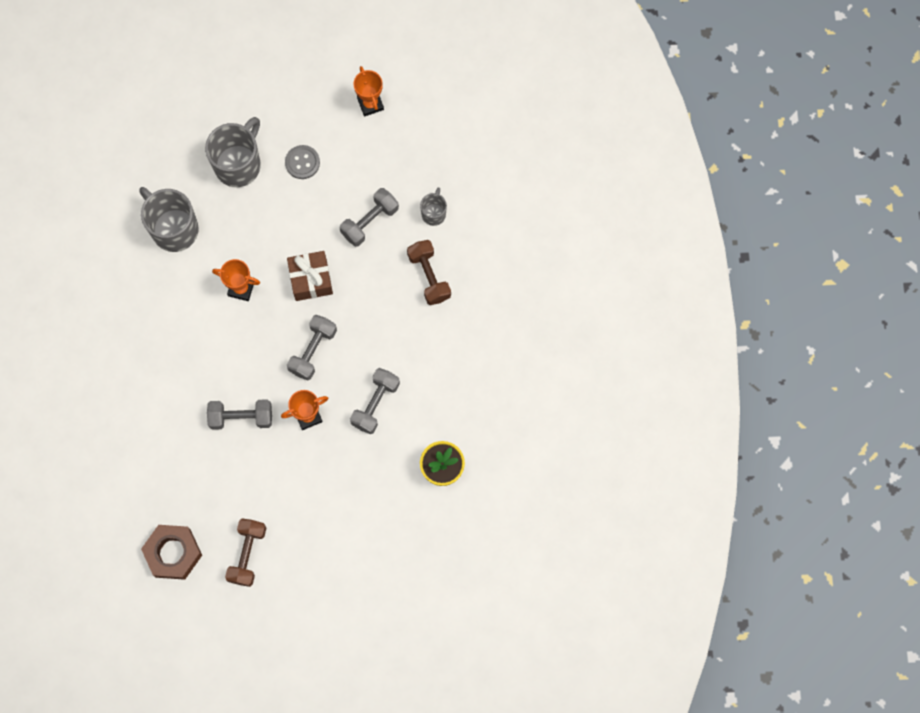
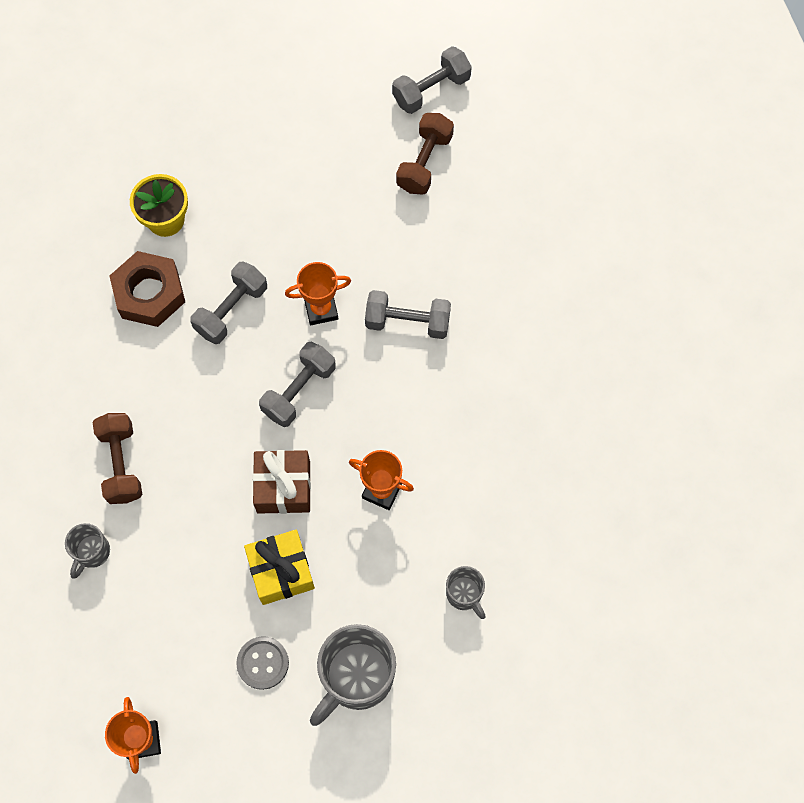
camera: 170 degrees left, 5 degrees down
grey mug [139,187,199,252] -> grey mug [446,566,486,619], size x0.52
brown nut [141,525,202,580] -> brown nut moved to [110,251,185,327]
grey dumbbell [340,188,399,247] -> grey dumbbell moved to [392,46,472,114]
none -> yellow gift [244,530,315,605]

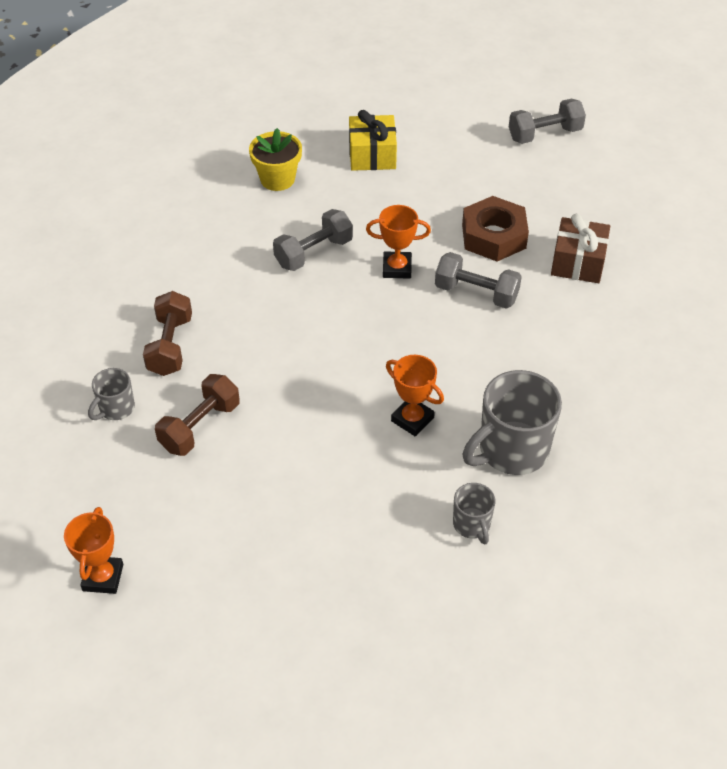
camera: 15 degrees right, 20 degrees down
brown nut [110,251,185,327] -> brown nut moved to [462,196,529,261]
grey button [236,636,289,690] -> none
yellow gift [244,530,315,605] -> yellow gift moved to [349,110,397,171]
brown gift [253,450,311,514] -> brown gift moved to [551,214,610,283]
grey dumbbell [259,342,336,427] -> none
grey mug [310,624,396,726] -> grey mug moved to [463,370,562,475]
brown dumbbell [396,113,454,195] -> brown dumbbell moved to [155,374,240,456]

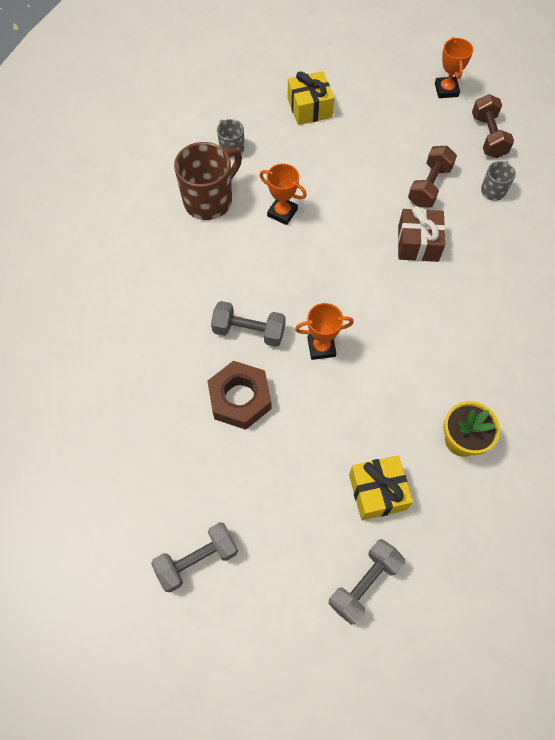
camera: 170 degrees right, 15 degrees up
brown dumbbell [143,291,192,376] -> brown dumbbell moved to [472,94,514,158]
grey dumbbell [273,209,353,271] -> grey dumbbell moved to [329,539,405,625]
grey mug [463,370,562,475] -> brown mug [174,142,242,220]
brown gift [551,214,610,283] -> brown gift moved to [398,206,445,262]
none -> yellow gift [288,71,334,125]

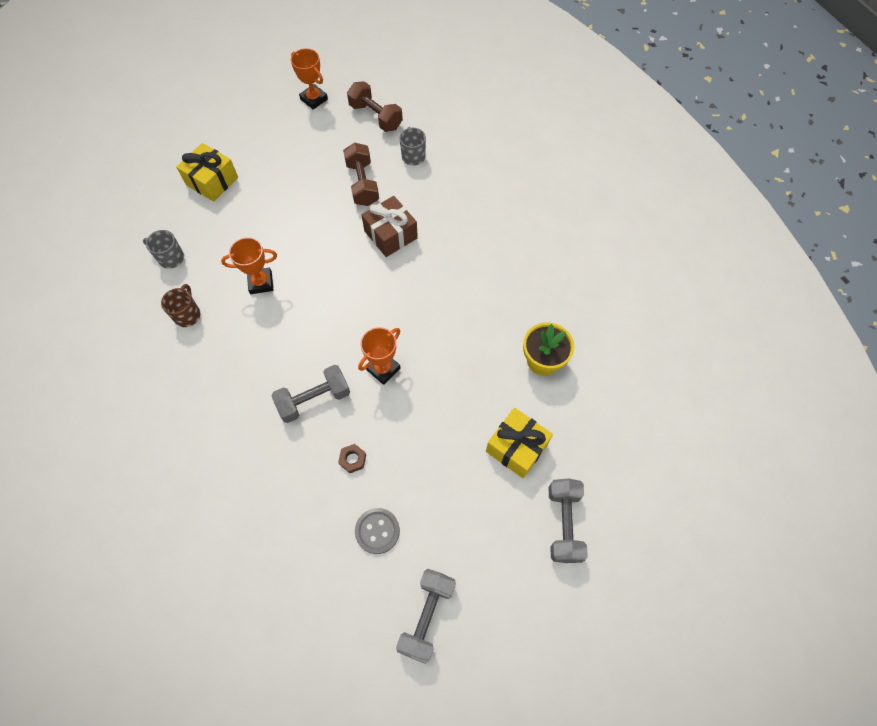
camera: 40 degrees left, 0 degrees up
brown mug [174,142,242,220] -> brown mug [161,284,200,327], size x0.52
brown nut [207,361,271,430] -> brown nut [338,444,366,473], size x0.42
none -> grey button [355,508,400,554]

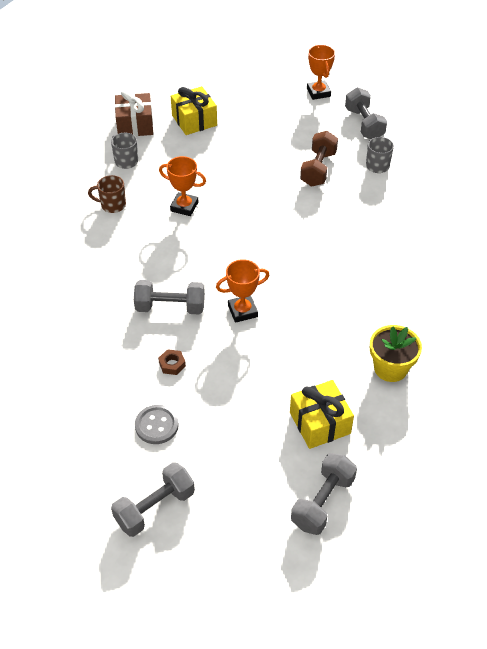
camera: 30 degrees right, 15 degrees down
brown mug [161,284,200,327] -> brown mug turned 120 degrees counterclockwise [88,175,126,213]
brown dumbbell [347,81,403,132] -> grey dumbbell [345,87,387,139]
brown gift [361,196,418,257] -> brown gift moved to [115,89,153,136]

